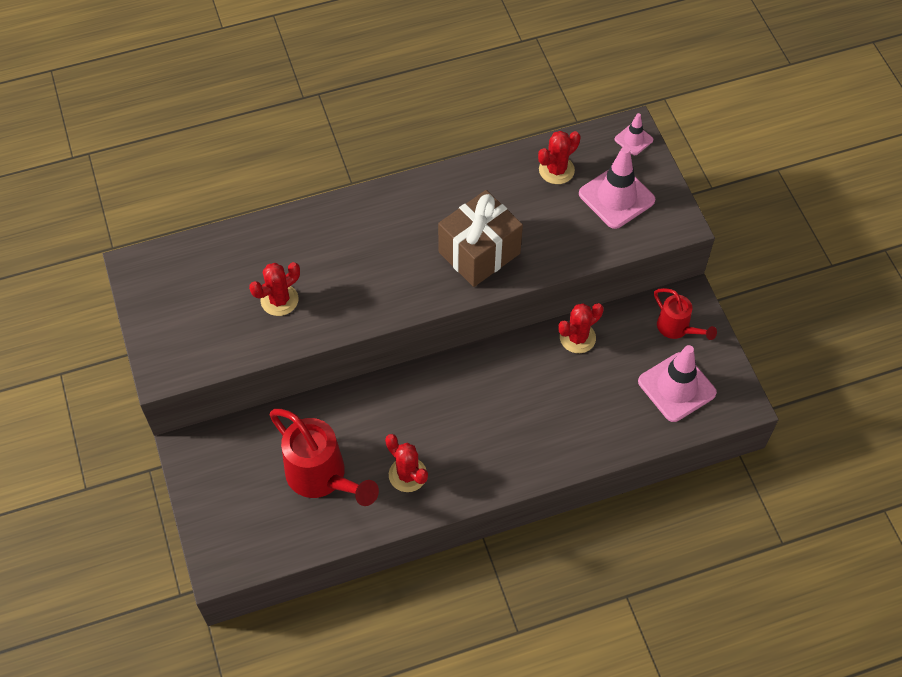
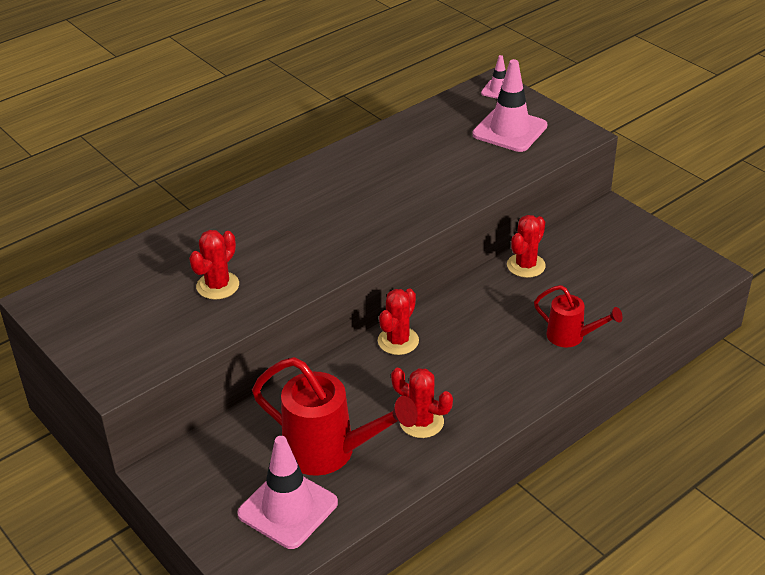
camera: 20 degrees left, 20 degrees down
brown gift [438,190,523,287] -> none
red cactus [538,131,581,184] -> red cactus moved to [378,288,419,355]
pink traffic cone [638,345,717,422] -> pink traffic cone moved to [237,436,338,549]
red watering can [654,288,717,340] -> red watering can moved to [534,285,623,347]

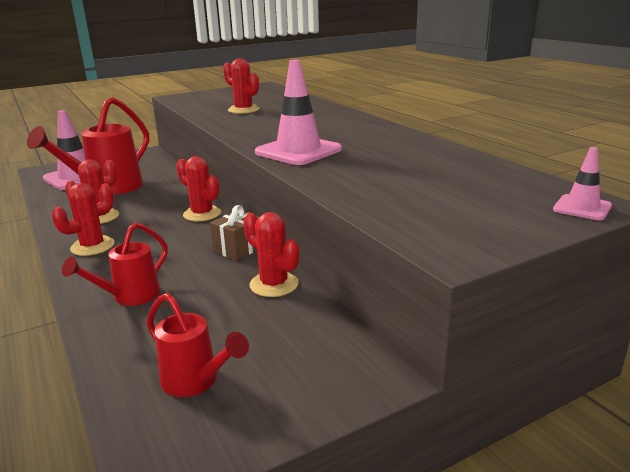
camera: 100 degrees right, 15 degrees down
pink traffic cone [472,59,547,152] -> pink traffic cone moved to [255,60,342,165]
none -> red cactus [51,183,115,256]
none -> red watering can [147,293,249,397]
none -> brown gift [210,205,259,261]

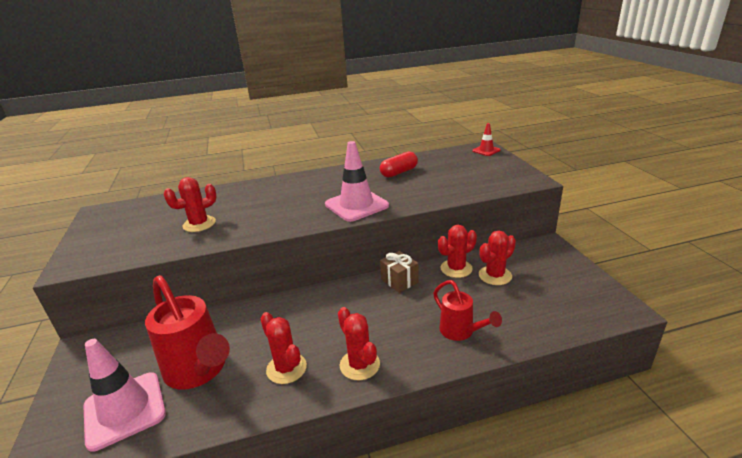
camera: 75 degrees left, 5 degrees up
red watering can [147,293,249,397] -> none
red cactus [176,156,221,221] -> red cactus moved to [479,231,516,285]
pink traffic cone [553,147,612,220] -> red traffic cone [472,123,501,156]
none -> red capsule [380,151,418,178]

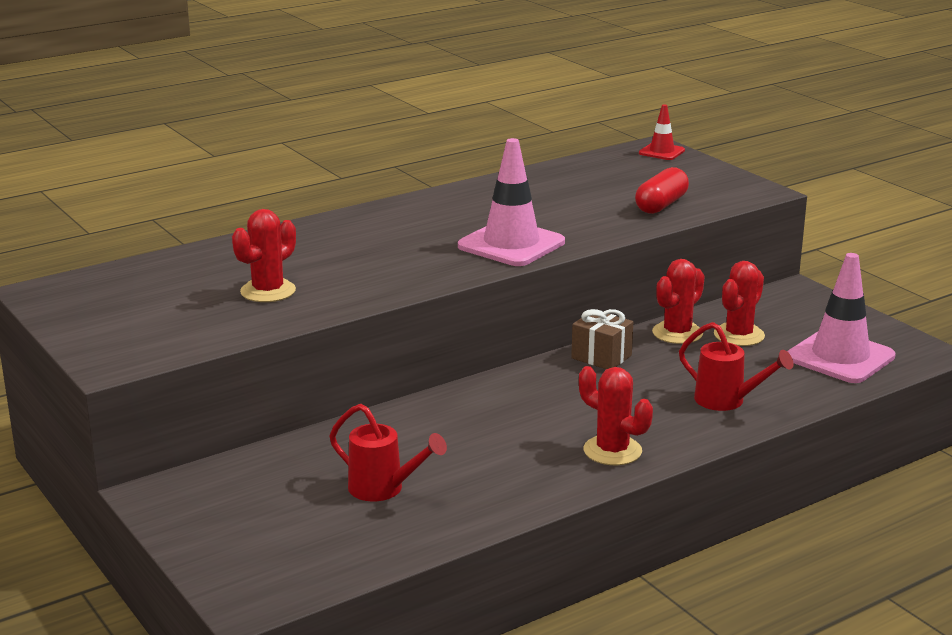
camera: 20 degrees left, 5 degrees down
pink traffic cone [83,339,166,452] -> pink traffic cone moved to [787,253,896,383]
red watering can [145,275,230,389] -> red watering can [329,404,447,502], size x0.57
red cactus [260,312,307,384] -> none
red capsule [380,151,418,178] -> red capsule moved to [635,167,689,214]

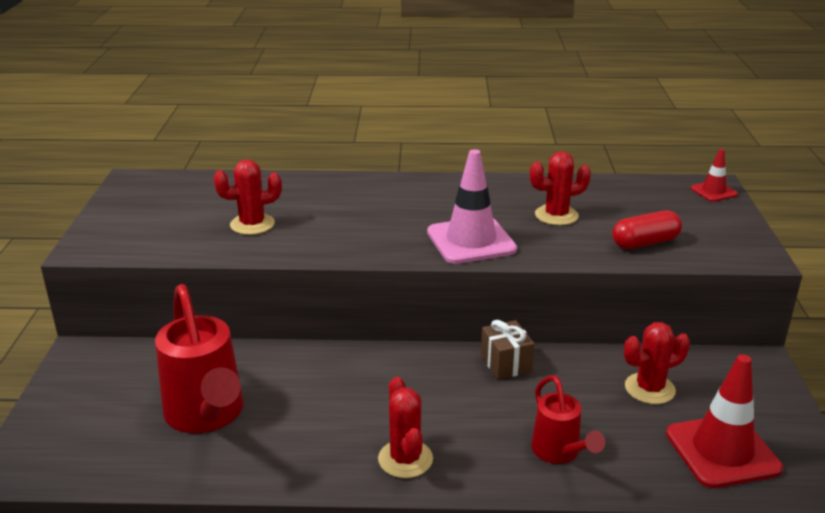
camera: 35 degrees right, 5 degrees up
red watering can [329,404,447,502] -> red watering can [155,284,244,433], size x1.76
red cactus [652,259,705,344] -> red cactus moved to [530,151,591,225]
pink traffic cone [787,253,896,383] -> red traffic cone [666,354,783,488]

